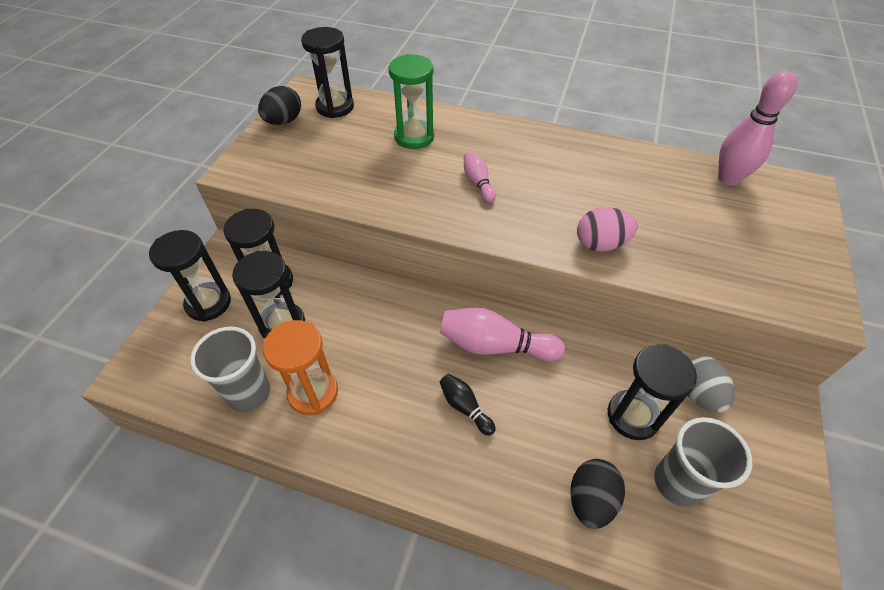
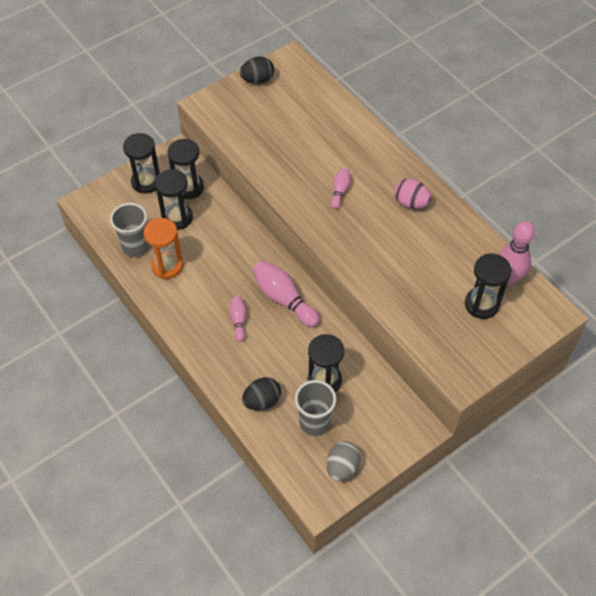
camera: 35 degrees right, 5 degrees up
black hourglass [301,27,354,118] -> black hourglass moved to [465,254,512,319]
green hourglass [389,54,434,149] -> none
black bowling pin [440,374,496,436] -> pink bowling pin [229,296,247,342]
pink egg [577,207,637,252] -> pink egg moved to [394,178,431,209]
grey egg [688,355,735,413] -> grey egg moved to [327,441,361,481]

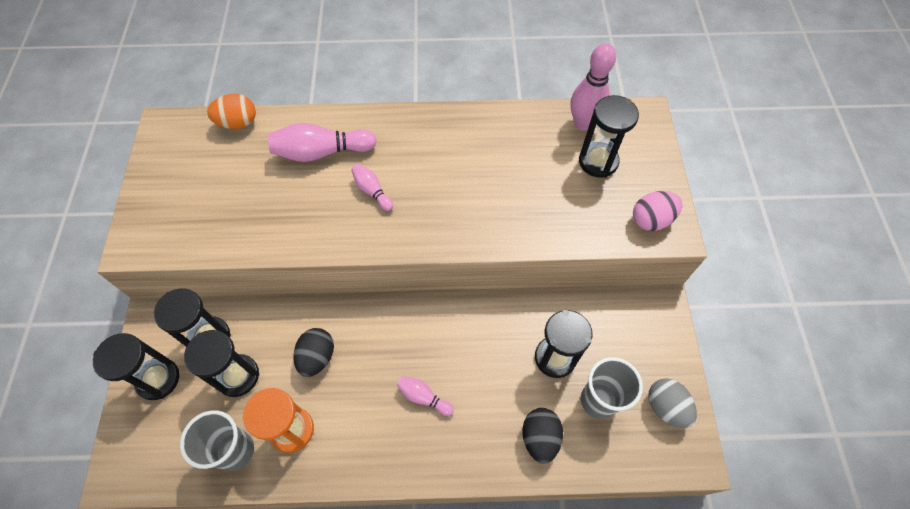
camera: 55 degrees left, 5 degrees up
black egg [240,57,274,84] -> black egg moved to [294,328,334,377]
pink bowling pin [253,261,319,327] -> pink bowling pin moved to [268,123,377,162]
pink egg [394,178,431,209] -> pink egg moved to [633,191,683,231]
none -> orange egg [207,94,256,129]

